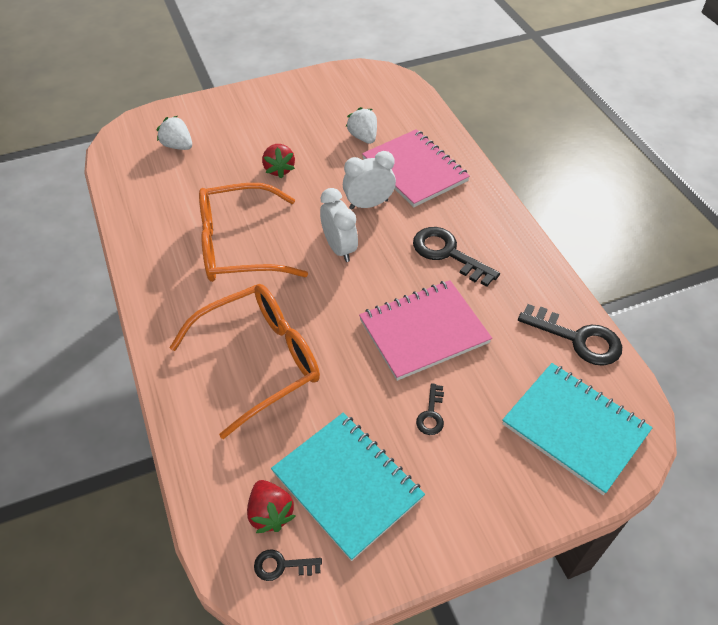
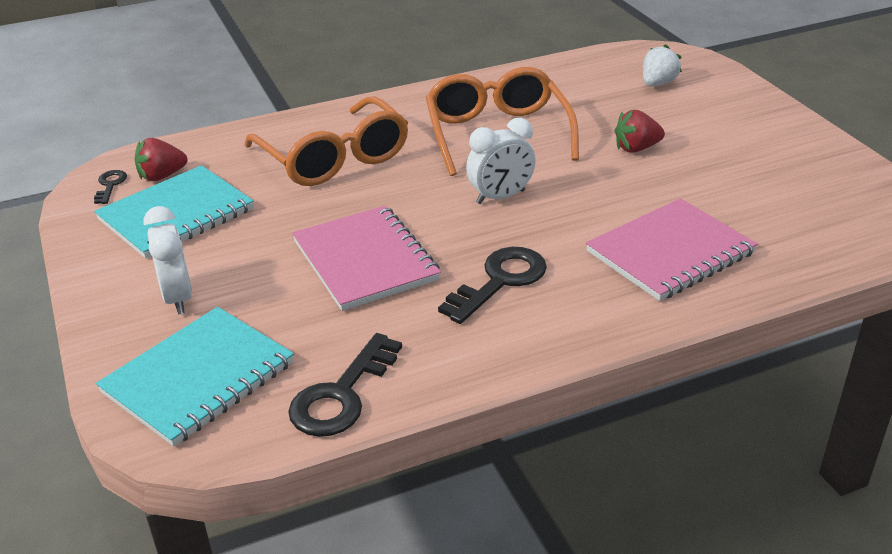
camera: 90 degrees right, 15 degrees down
white clock [343,151,396,209] -> white clock moved to [143,206,192,315]
white strawberry [346,107,377,144] -> none
black key [416,383,444,435] -> none

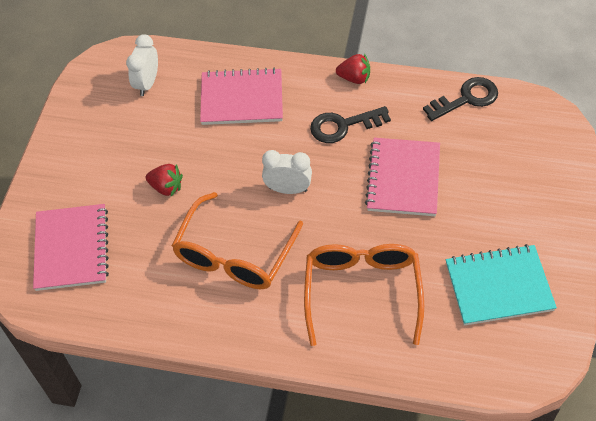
camera: 145 degrees left, 20 degrees up
black key [94,170,127,204] -> none
turquoise notebook [96,307,294,447] -> none
red strawberry [135,138,187,181] -> red strawberry moved to [336,54,370,84]
white clock [143,206,192,315] -> white clock moved to [126,34,158,96]
white strawberry [643,44,682,86] -> pink notebook [33,204,109,291]

